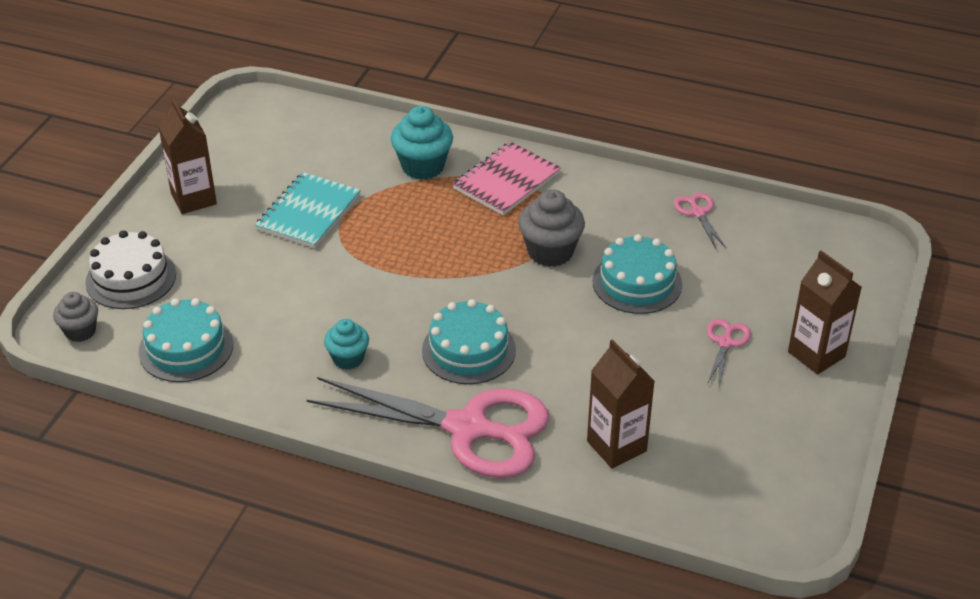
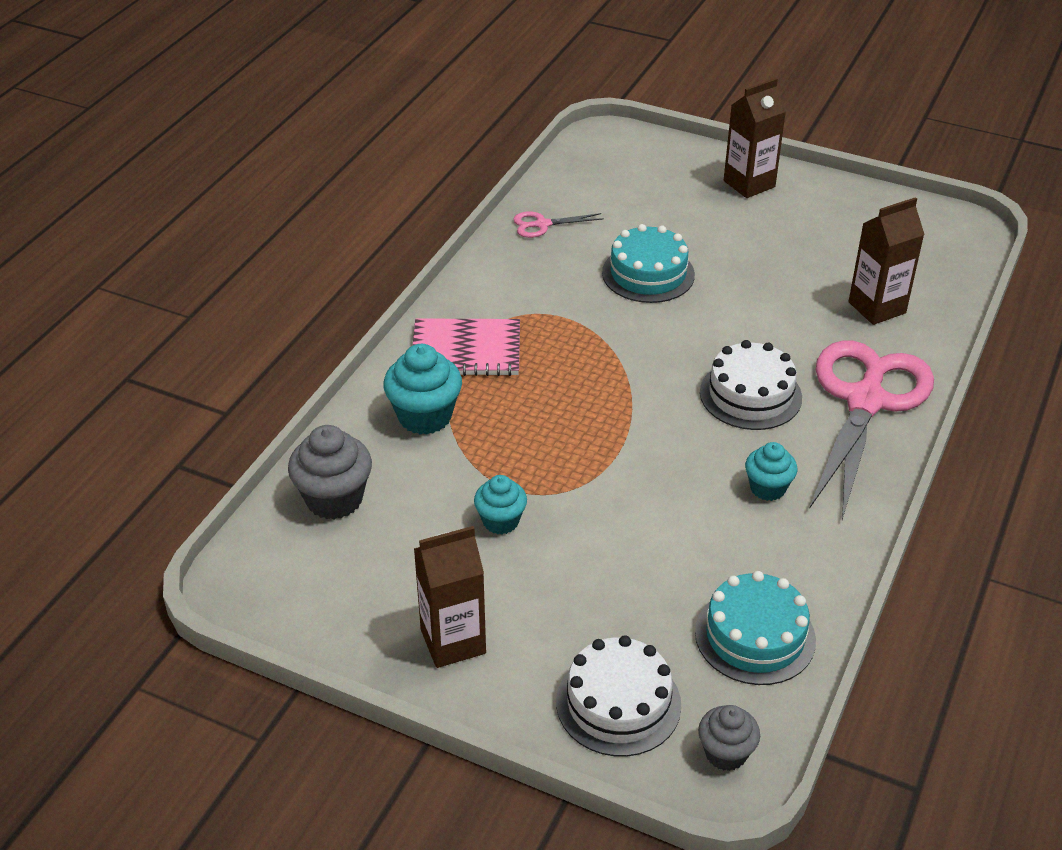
camera: 85 degrees left, 0 degrees up
turquoise notebook [255,172,361,248] -> turquoise cupcake [474,475,527,534]
turquoise cake [422,299,516,384] -> white cake [700,340,802,430]
pink notebook [452,142,561,216] -> pink notebook turned 45 degrees counterclockwise [412,318,520,376]
grey cupcake [518,189,585,267] -> grey cupcake moved to [288,425,372,519]
pink scissors [707,319,751,385] -> none

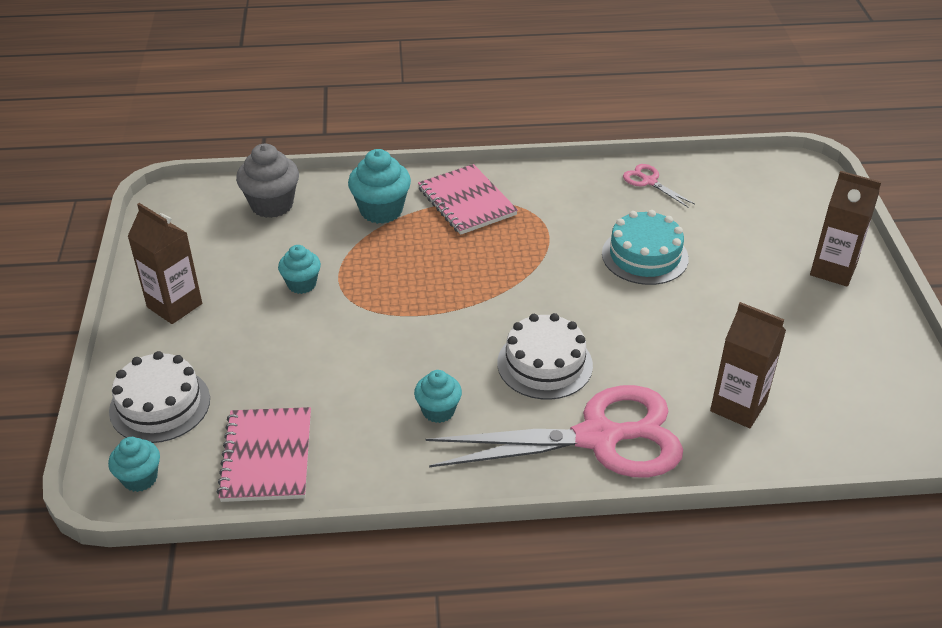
camera: 60 degrees right, 0 degrees up
turquoise cake [695,571,816,685] -> pink notebook [217,407,311,502]
grey cupcake [698,705,760,771] -> turquoise cupcake [108,437,160,492]

